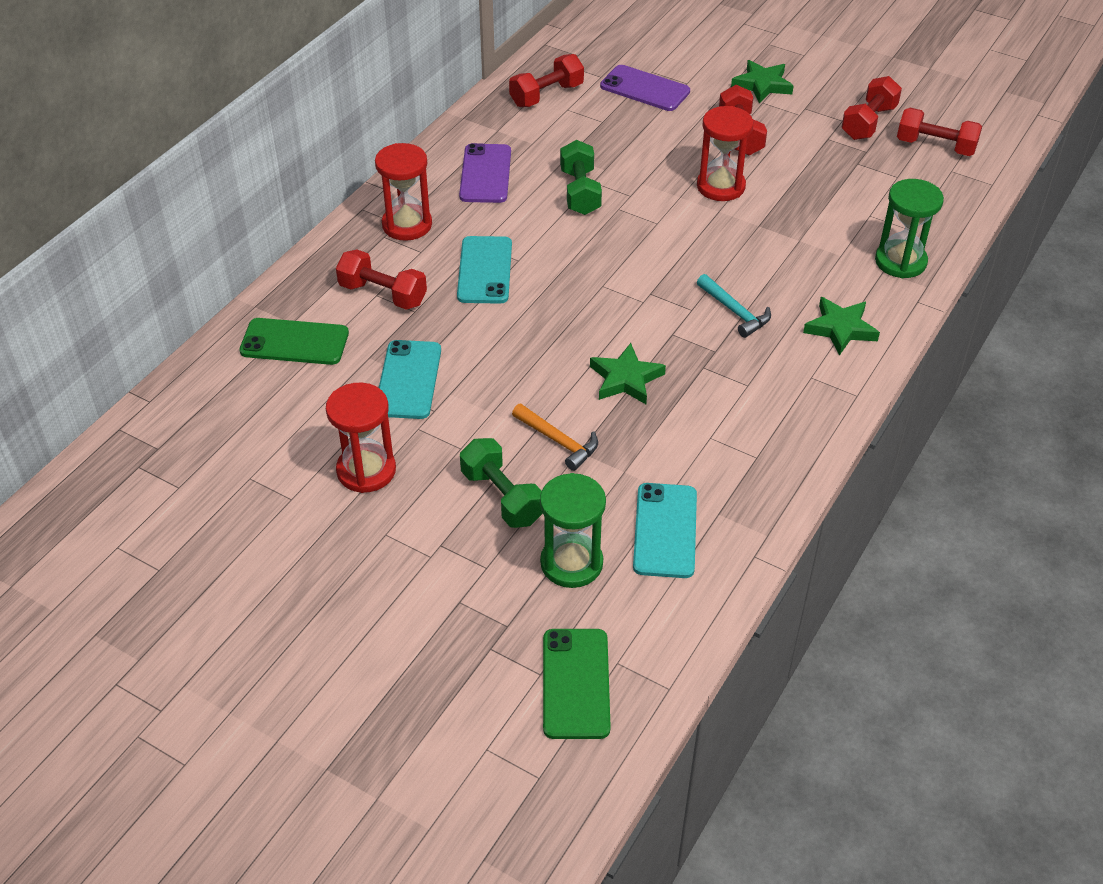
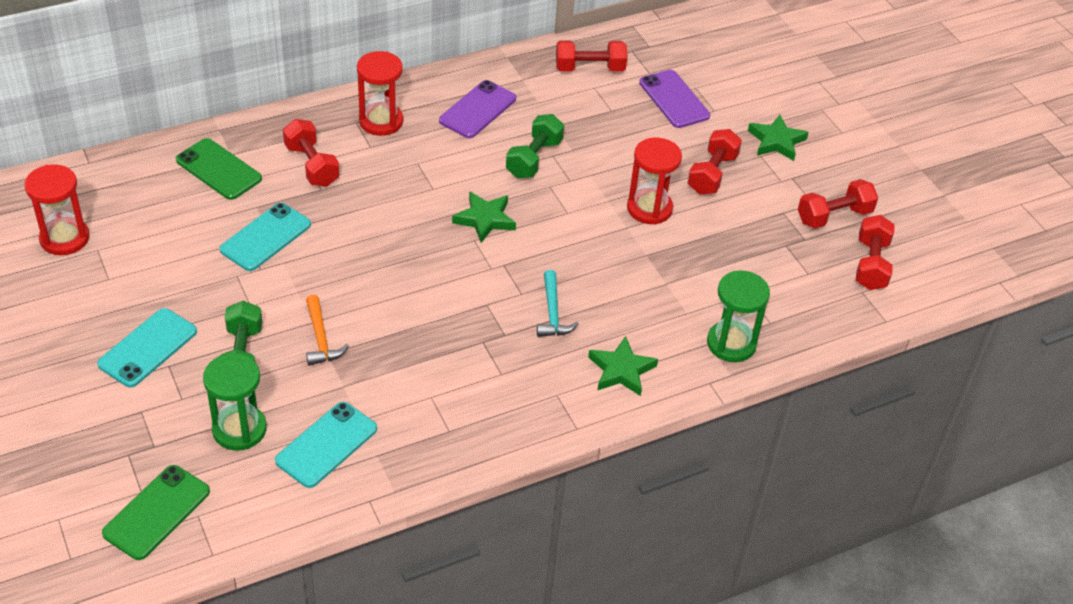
camera: 30 degrees right, 0 degrees up
red hourglass [326,383,396,493] -> red hourglass moved to [24,164,89,255]
turquoise phone [457,236,512,304] -> turquoise phone moved to [97,308,197,387]
green star [590,343,666,404] -> green star moved to [452,191,516,243]
red dumbbell [897,108,982,156] -> red dumbbell turned 45 degrees clockwise [856,215,895,290]

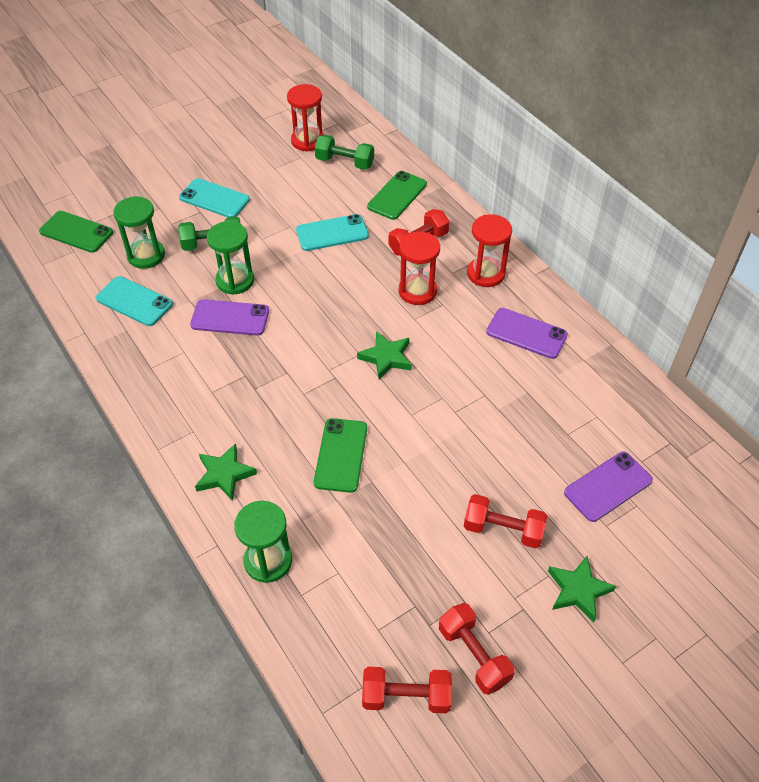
camera: 85 degrees right, 5 degrees up
turquoise phone [219,203,311,271] -> turquoise phone turned 45 degrees counterclockwise [296,214,369,251]
orange hammer [306,295,349,366] -> green hourglass [207,221,254,295]
green dumbbell [506,114,564,178] -> green dumbbell moved to [315,135,374,170]
turquoise hammer [537,270,579,337] -> none
red dumbbell [556,41,627,72] -> none
red hourglass [627,138,682,225] -> red hourglass moved to [399,231,440,305]
none -> purple phone [190,299,269,336]
none -> green phone [314,418,367,493]

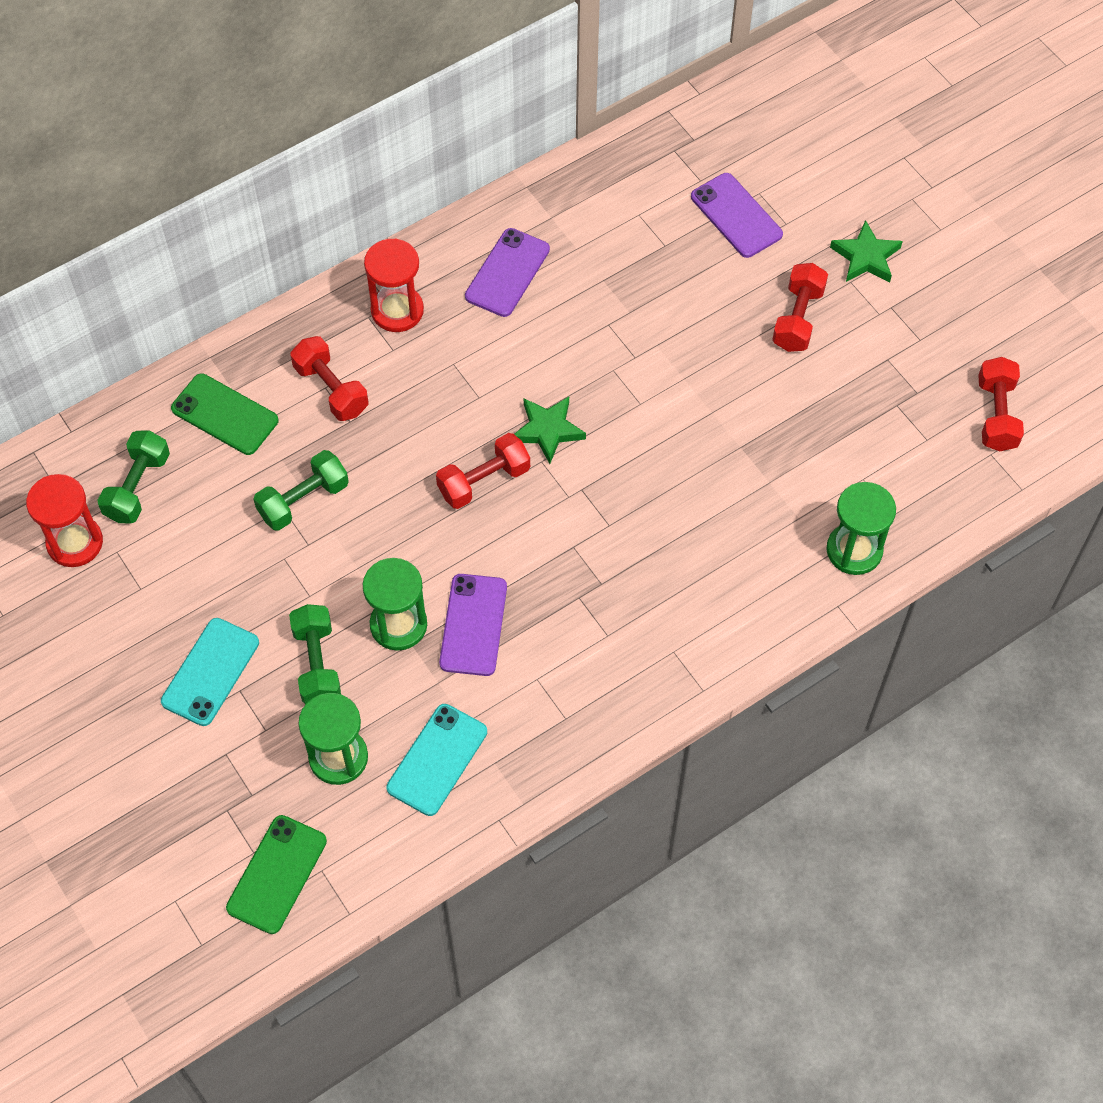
camera: 90 degrees left, 10 degrees up
green star [195,443,257,501] -> none
turquoise phone [296,214,369,251] -> green dumbbell [253,450,349,531]
green phone [314,418,367,493] -> none
red hourglass [399,231,440,305] -> none
red dumbbell [439,603,515,695] -> red dumbbell moved to [436,433,530,509]

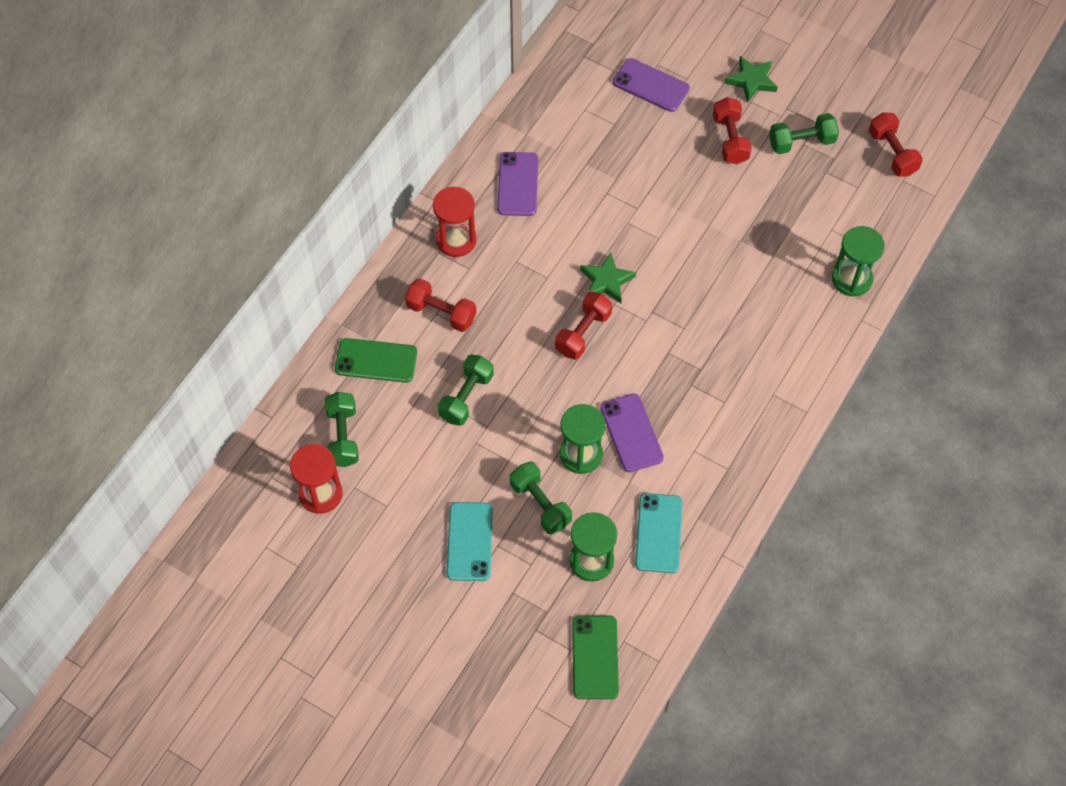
camera: 25 degrees left, 0 degrees up
none -> green dumbbell [769,113,839,154]

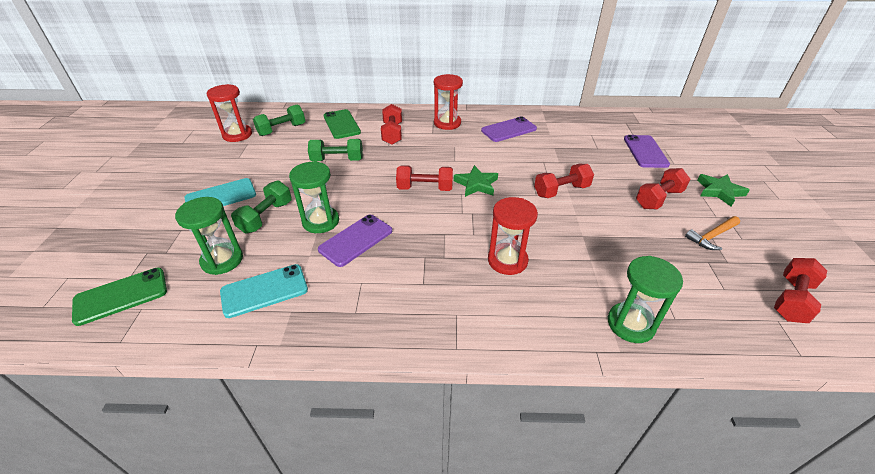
camera: 60 degrees right, 20 degrees down
green dumbbell [769,113,839,154] -> orange hammer [685,216,740,250]
none -> red hourglass [488,197,538,275]
none -> red dumbbell [534,164,594,198]

